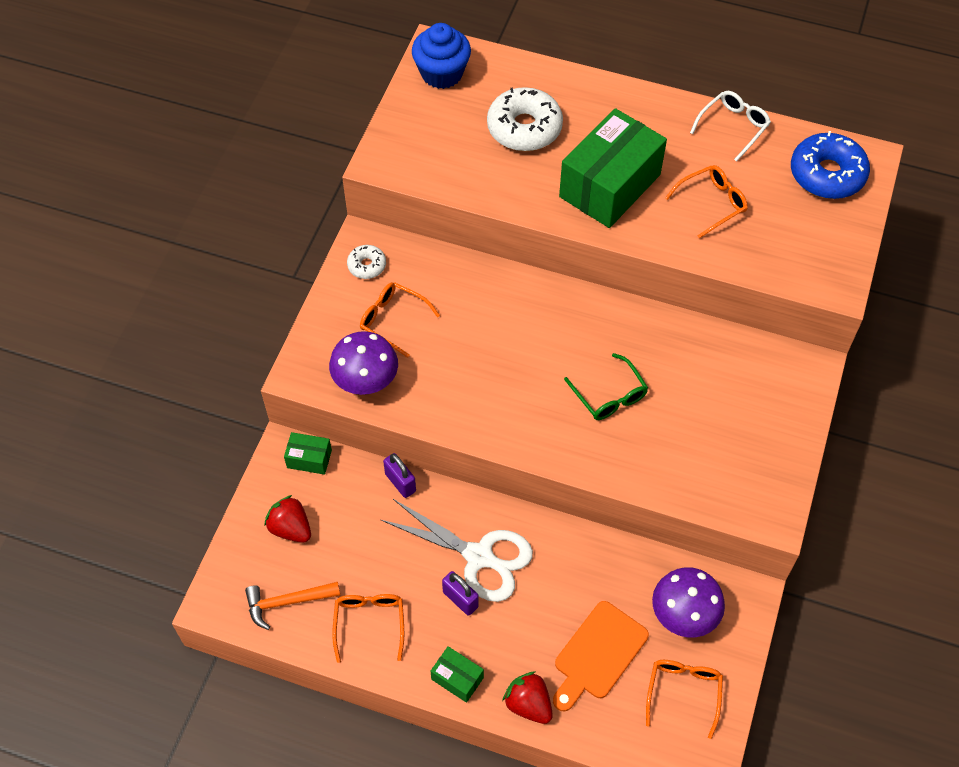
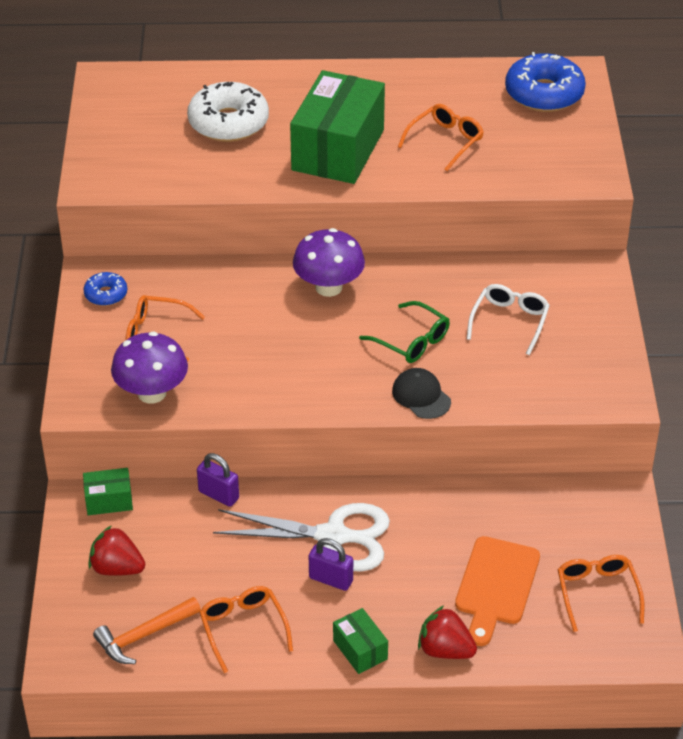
camera: 20 degrees left, 15 degrees down
white donut [347,245,386,279] -> blue donut [83,272,127,306]
blue cupcake [412,23,471,89] -> none
green box [430,646,484,703] -> green box turned 45 degrees clockwise [333,608,388,674]
purple mushroom [652,567,725,638] -> purple mushroom moved to [293,228,365,297]
white glasses [690,91,771,162] -> white glasses moved to [467,284,550,355]
none -> black cap [392,368,451,419]

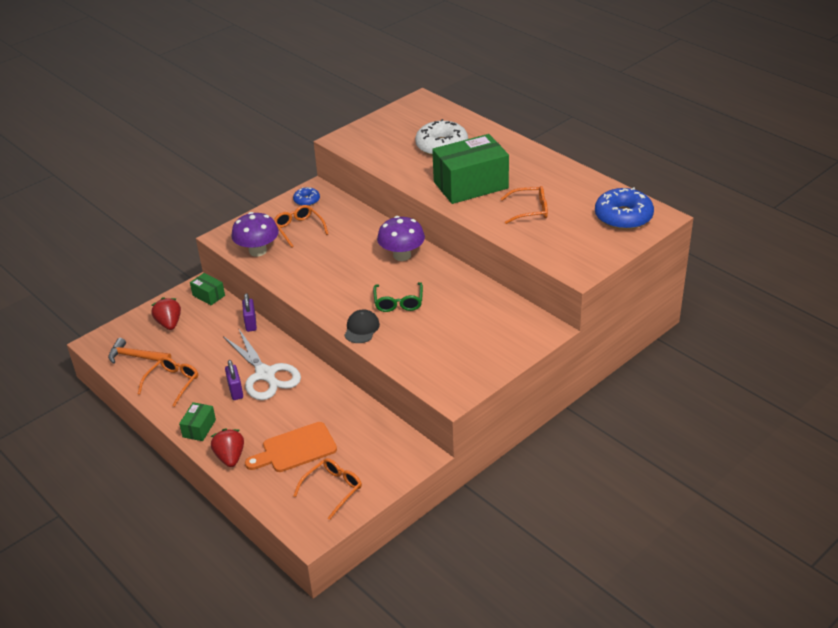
camera: 50 degrees right, 5 degrees down
white glasses [467,284,550,355] -> none

